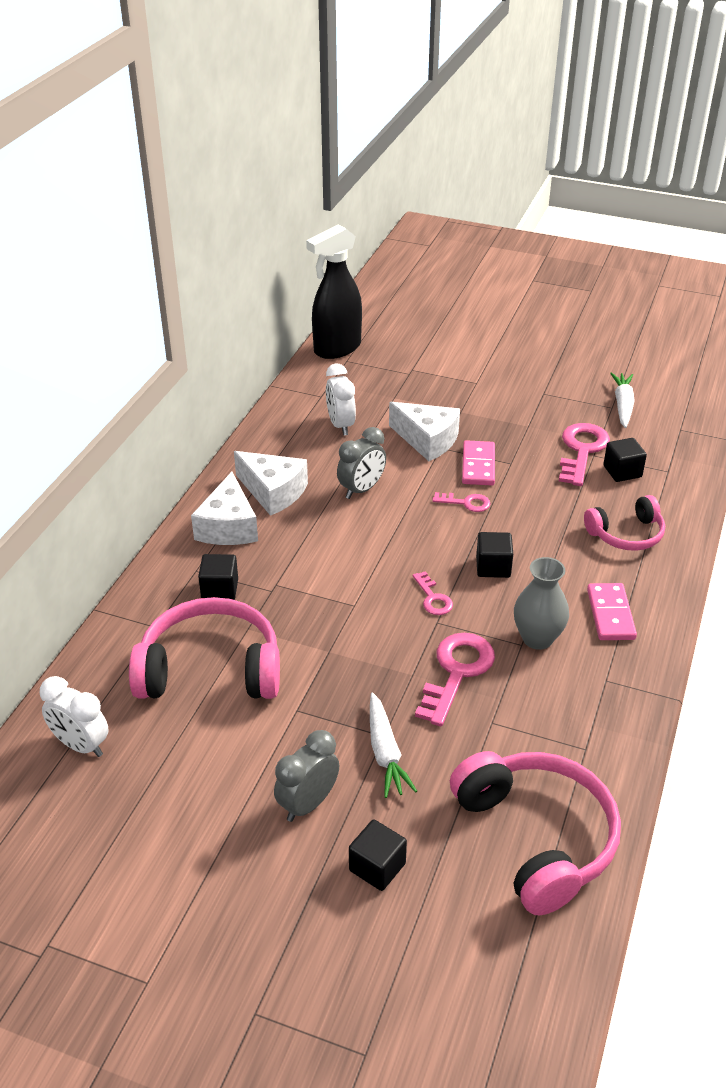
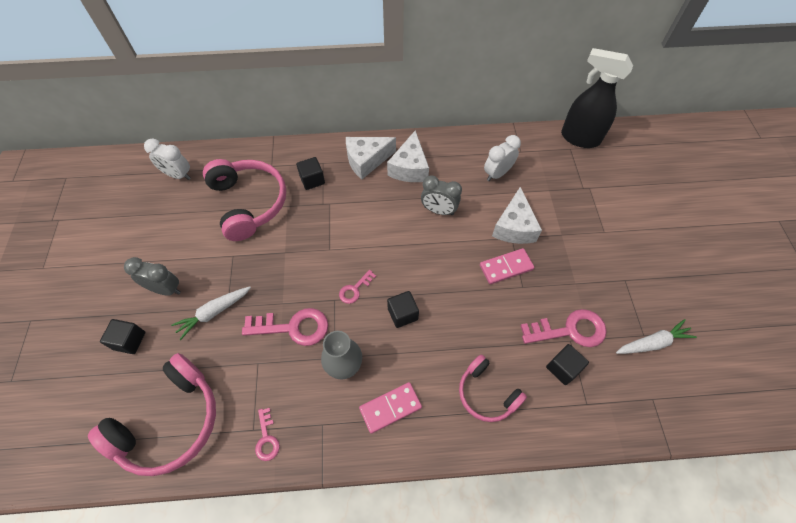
camera: 65 degrees right, 20 degrees up
white clock [40,676,109,757] -> white clock turned 75 degrees counterclockwise [144,139,190,180]
pink key [432,492,490,512] -> pink key moved to [255,408,280,461]

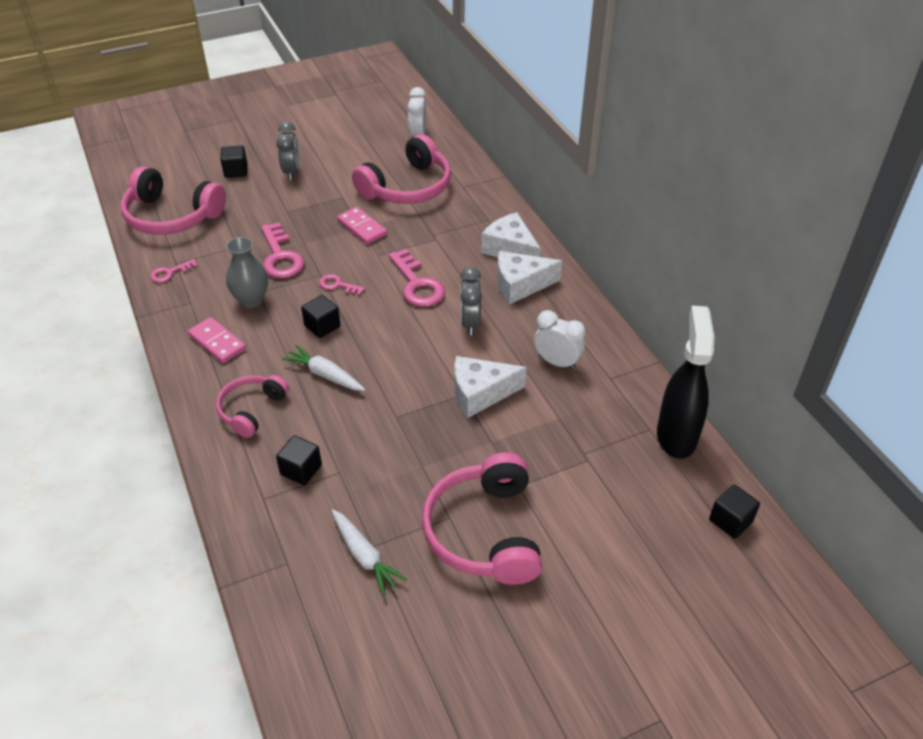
camera: 70 degrees right, 15 degrees down
white carrot [171,286,251,340] -> white carrot moved to [282,345,365,391]
black cube [296,157,325,190] -> black cube moved to [709,484,760,539]
pink domino [480,248,534,284] -> pink domino moved to [337,207,387,244]
pink key [520,309,607,347] -> pink key moved to [388,249,446,307]
none -> pink headphones [422,452,542,585]

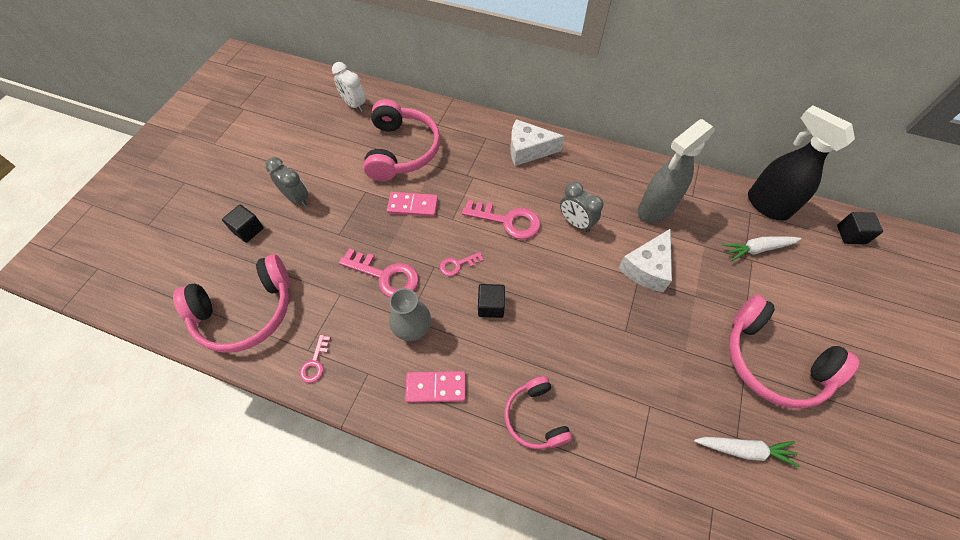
camera: 45 degrees left, 15 degrees up
black cube [276,435,322,485] -> none
white carrot [282,345,365,391] -> white carrot moved to [722,236,801,261]
white cheese [497,251,562,305] -> none
white clock [534,310,585,370] -> grey spray bottle [638,119,715,223]

